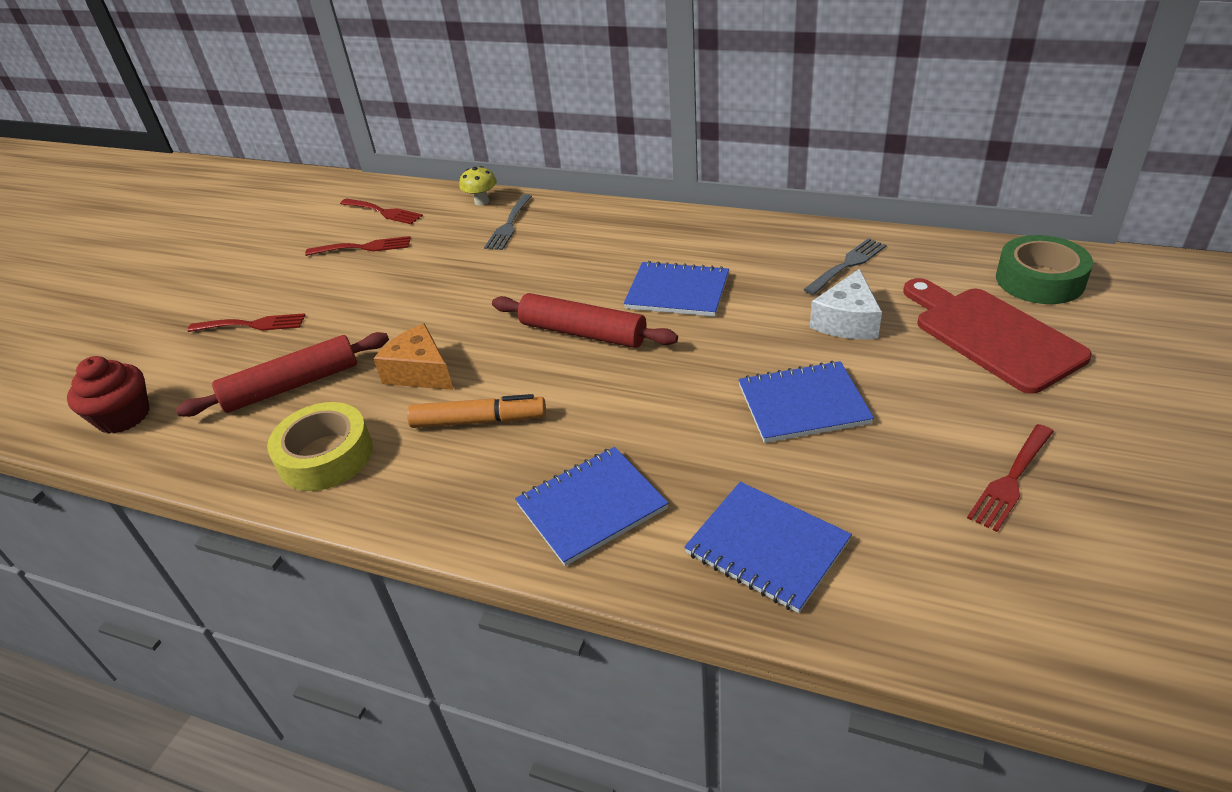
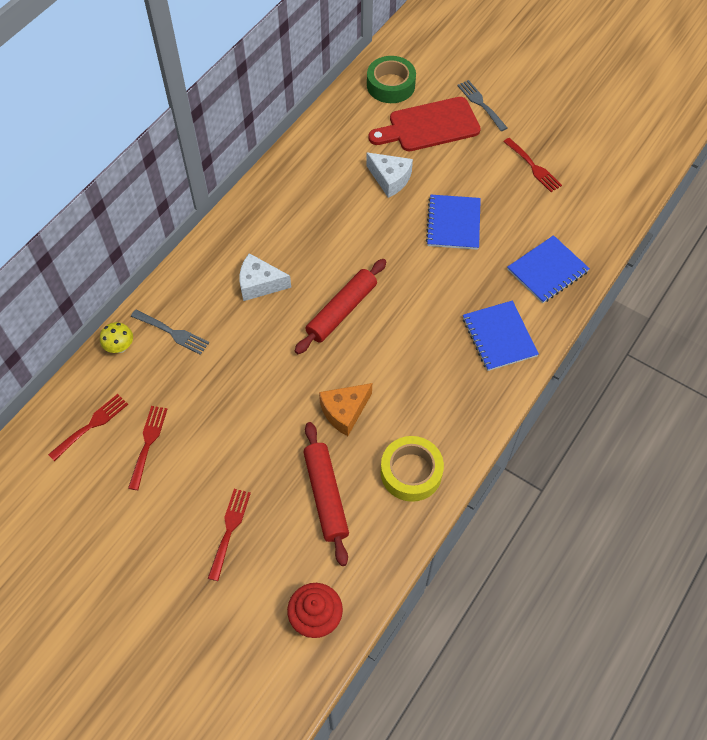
camera: 80 degrees left, 20 degrees up
orange marker [407,394,546,428] -> none
blue notebook [624,261,729,317] -> none
grey fork [803,238,886,295] -> grey fork moved to [457,80,507,131]
none -> white cheese [240,253,291,301]

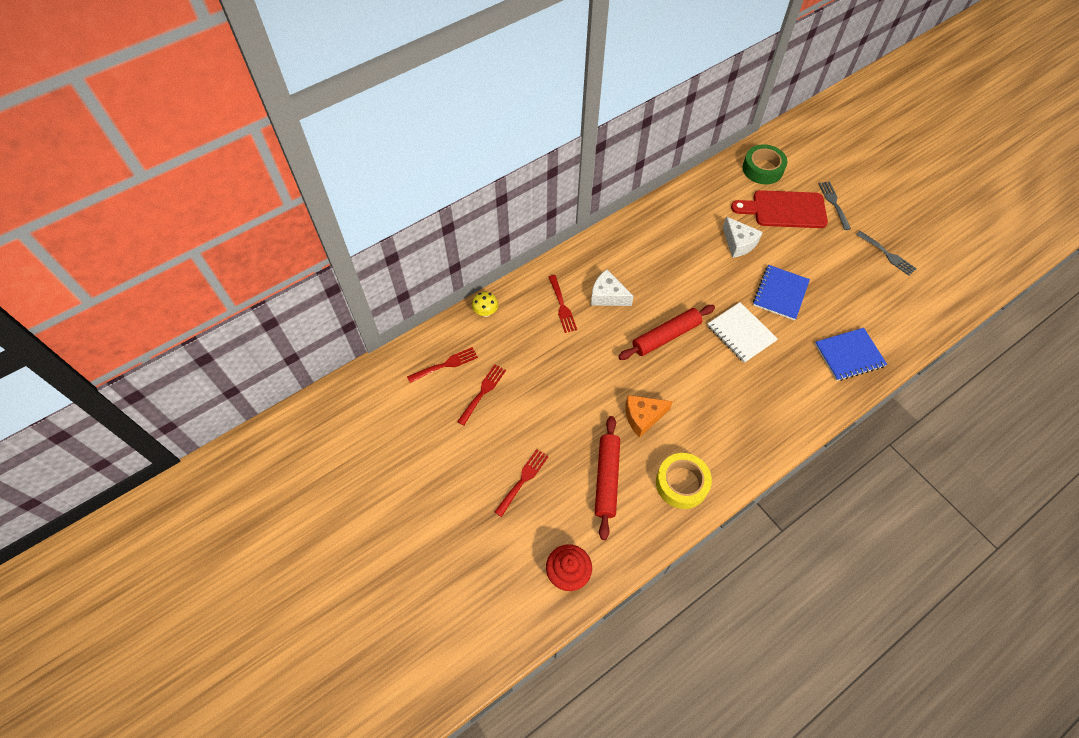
camera: 20 degrees right, 0 degrees up
grey fork [131,310,209,355] -> grey fork moved to [856,231,917,276]
blue notebook [463,301,539,371] -> none
red fork [503,138,562,192] -> red fork moved to [549,275,577,333]
none -> white notebook [707,302,778,363]

